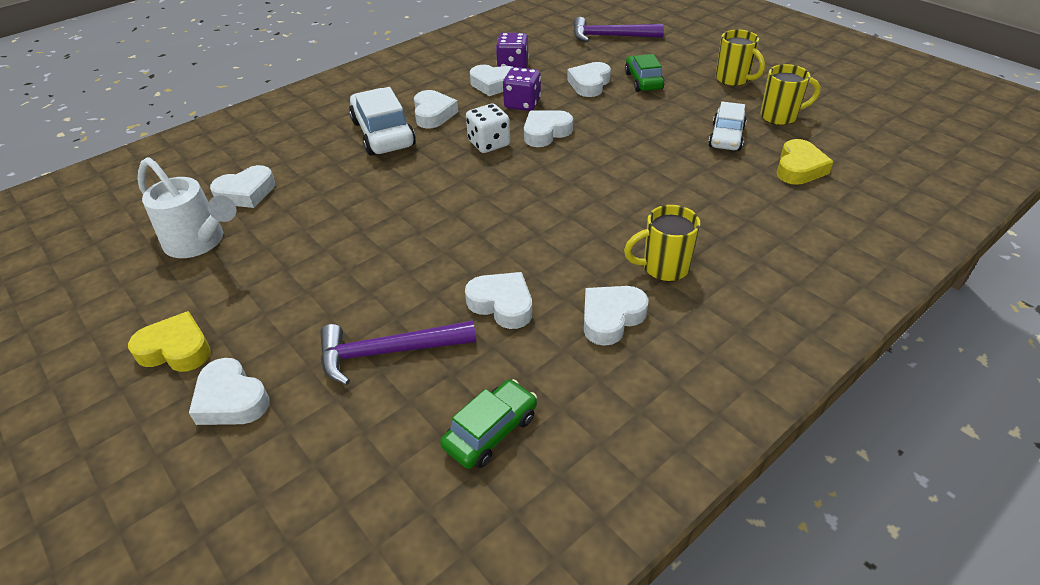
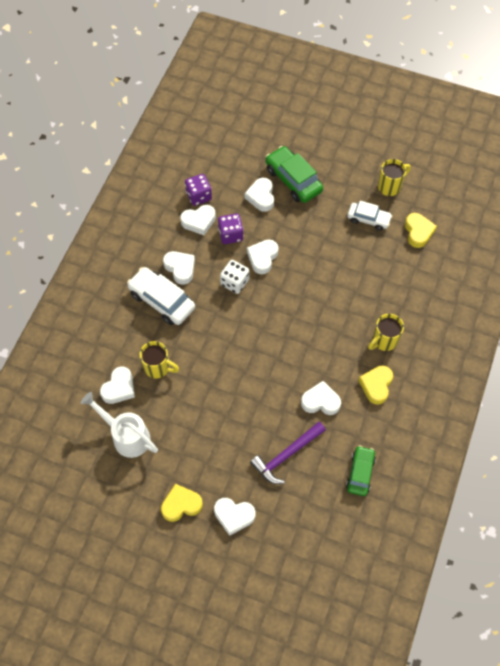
camera: 30 degrees left, 20 degrees up
white watering can [138,157,236,258] -> white watering can turned 150 degrees counterclockwise [81,392,158,458]
purple hammer [574,17,664,42] -> none
white heart [584,286,649,346] -> yellow heart [358,365,393,405]
green car [625,54,664,92] -> green car [266,146,323,203], size x1.57
white car [708,102,747,151] -> white car turned 60 degrees counterclockwise [347,201,392,231]
yellow mug [716,30,765,86] -> yellow mug moved to [139,341,179,379]

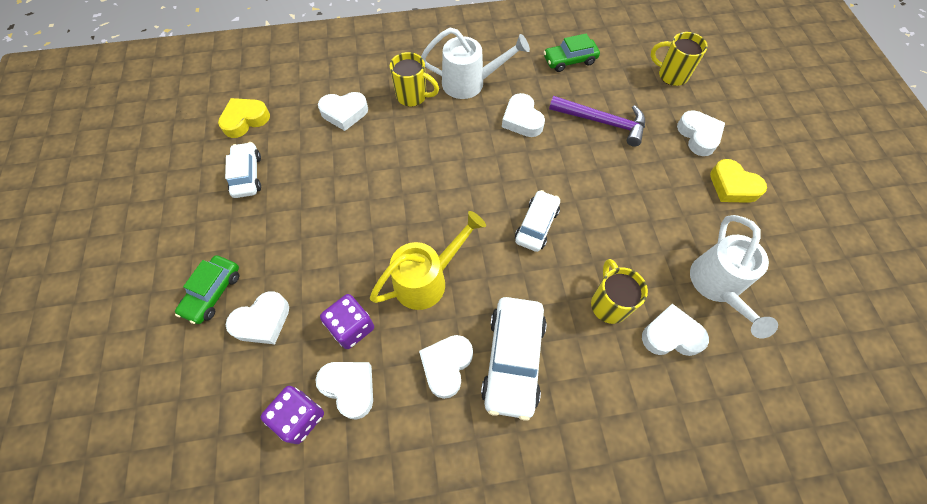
camera: 120 degrees left, 0 degrees up
white dice [220,260,249,294] -> yellow watering can [370,211,486,310]
white heart [247,240,278,274] -> white heart moved to [318,92,368,131]
green car [266,146,323,203] -> green car [175,255,239,324], size x0.64
yellow heart [358,365,393,405] -> white watering can [421,27,530,99]
yellow mug [378,159,411,196] -> yellow mug moved to [650,32,708,86]
none -> white car [515,190,560,252]

